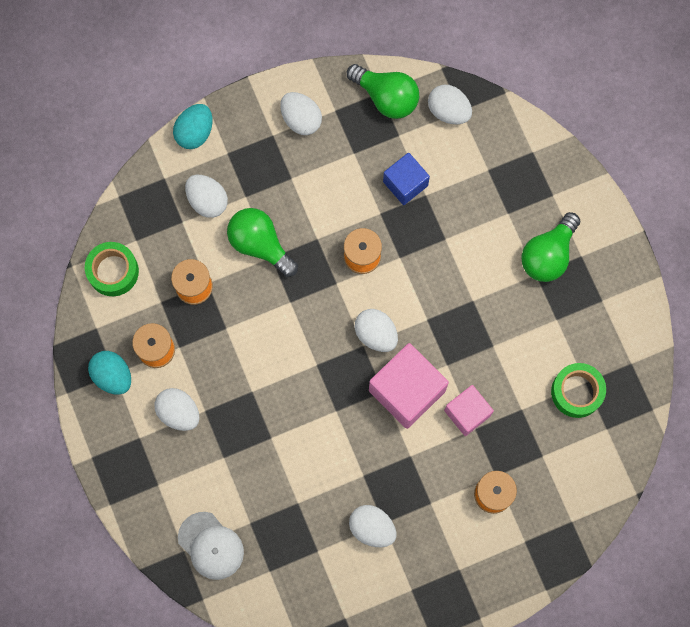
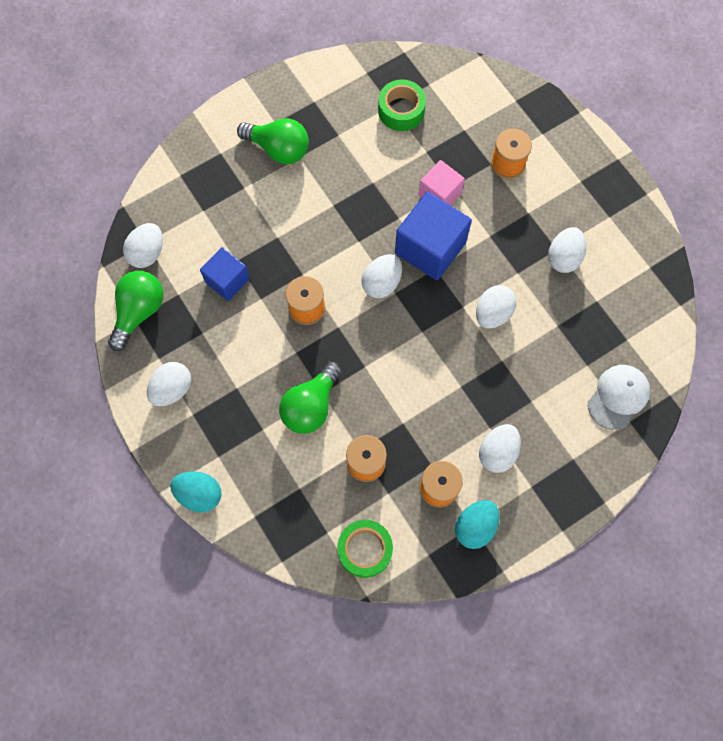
camera: 100 degrees left, 5 degrees down
white egg [185,175,228,218] -> white egg moved to [476,285,517,328]
pink cube [369,343,449,429] -> blue cube [395,192,472,281]

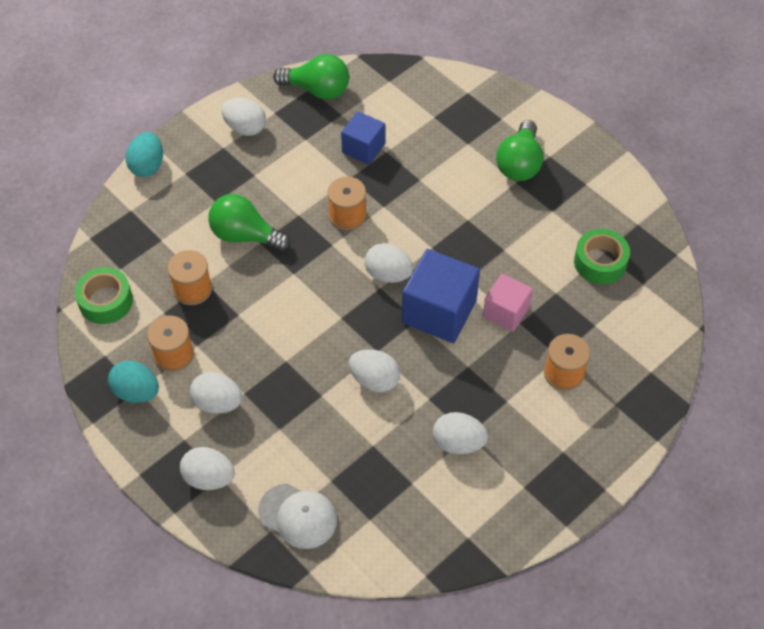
camera: 80 degrees right, 15 degrees down
white egg [123,223,163,268] -> white egg moved to [180,447,235,490]

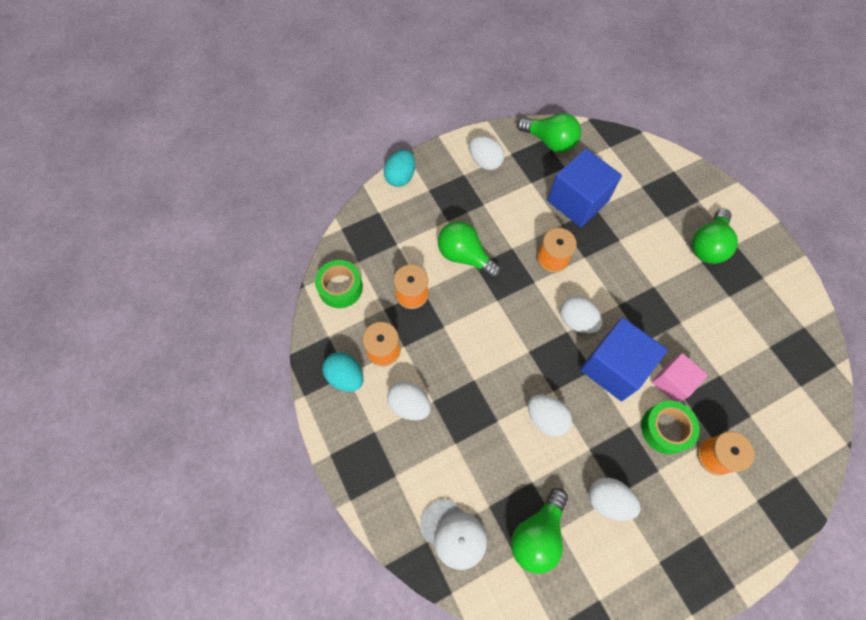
camera: 15 degrees right, 10 degrees up
white egg [180,447,235,490] -> none
blue cube [341,111,385,165] -> blue cube [548,149,622,227], size x1.64
green tape [574,229,630,284] -> green tape moved to [641,401,700,454]
none -> green light bulb [511,488,568,574]

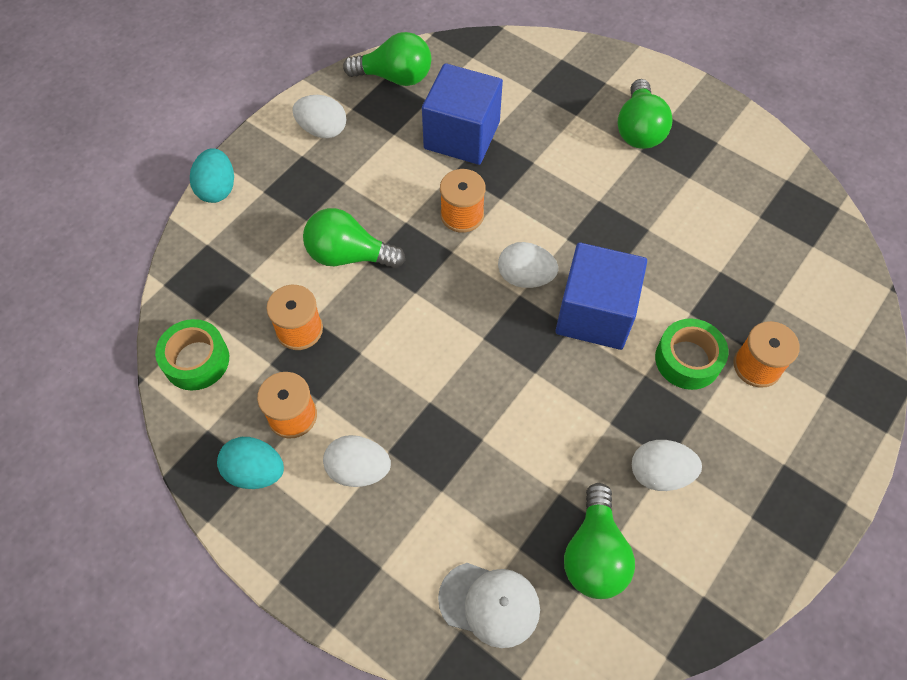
camera: 25 degrees left, 5 degrees down
white egg [528,394,572,437] -> none
pink cube [652,353,708,402] -> none

